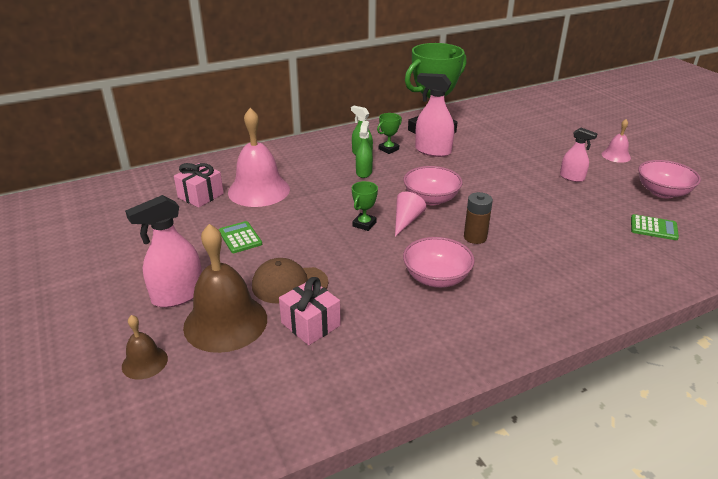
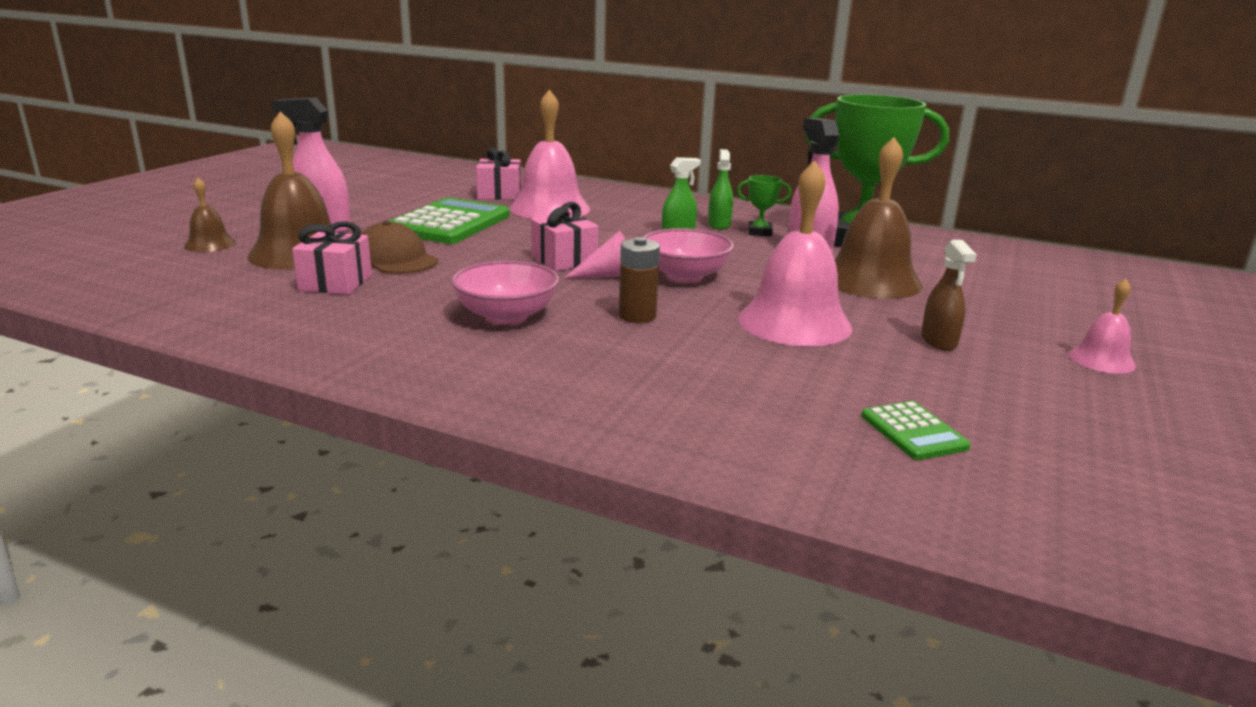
camera: 50 degrees right, 10 degrees down
green calculator [219,221,262,253] -> green calculator [389,197,510,244], size x2.03
green trophy [352,181,378,231] -> pink gift [531,202,598,271]
pink spray bottle [560,128,598,182] -> brown spray bottle [921,240,977,351]
pink bowl [638,160,701,198] -> none
none -> pink bell [738,161,852,346]
none -> brown bell [835,137,923,299]

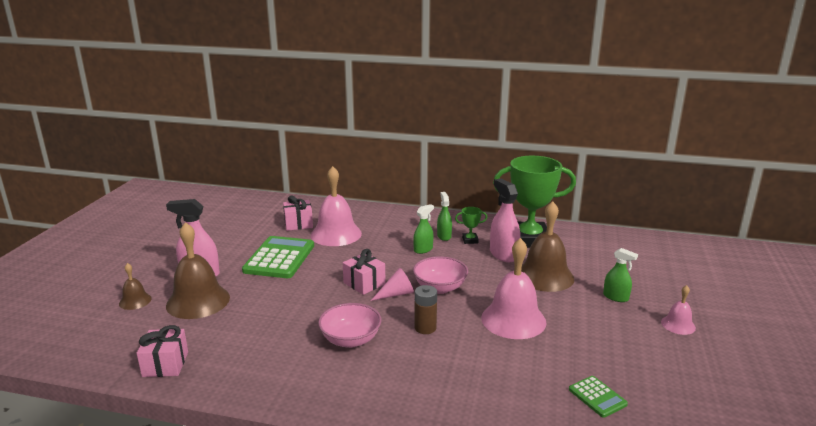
camera: 10 degrees left, 0 degrees up
pink gift [292,221,372,295] -> pink gift moved to [137,325,188,377]
brown cap [361,221,438,274] -> none
brown spray bottle [921,240,977,351] -> none
none -> green spray bottle [603,248,638,302]

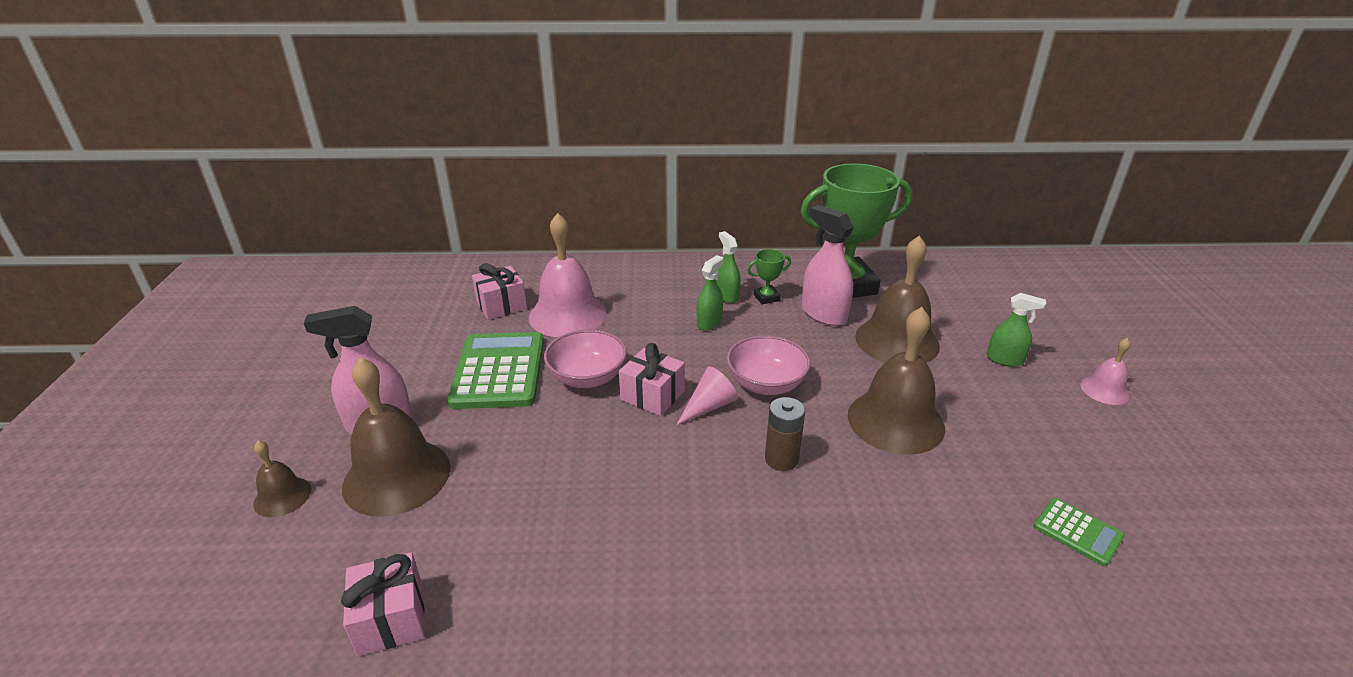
camera: 15 degrees left, 10 degrees up
pink bowl [318,303,381,348] -> pink bowl moved to [544,330,627,388]
pink bell [481,238,547,339] -> brown bell [848,307,945,455]

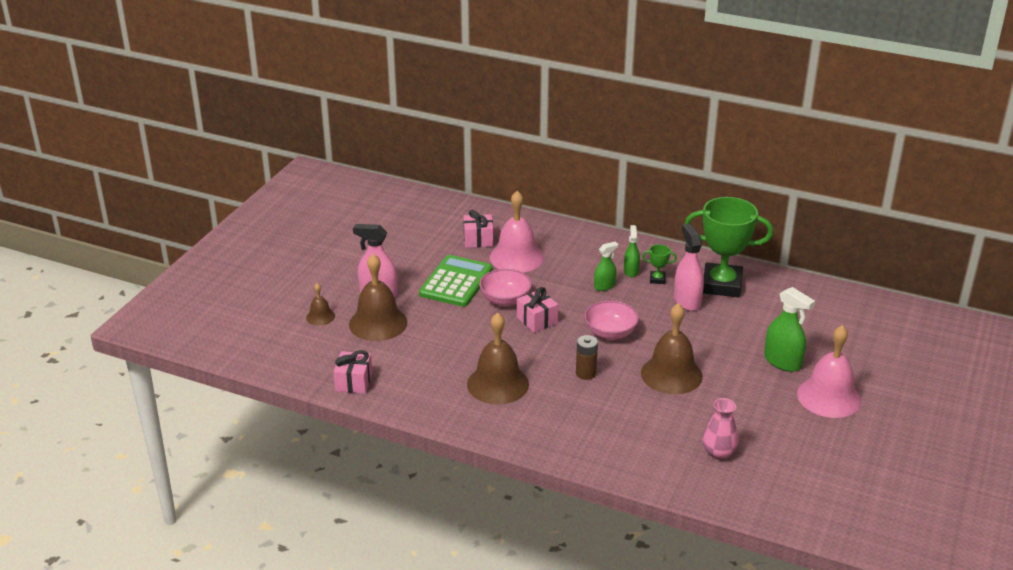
camera: 25 degrees right, 0 degrees up
pink cone [677,366,738,425] -> none
brown bell [855,235,940,363] -> brown bell moved to [467,313,529,404]
green spray bottle [987,293,1046,367] -> green spray bottle [764,287,815,372], size x1.62
green calculator [1034,498,1125,566] -> pink vase [702,398,738,460]
pink bell [1080,338,1131,405] -> pink bell [797,325,861,418], size x2.01

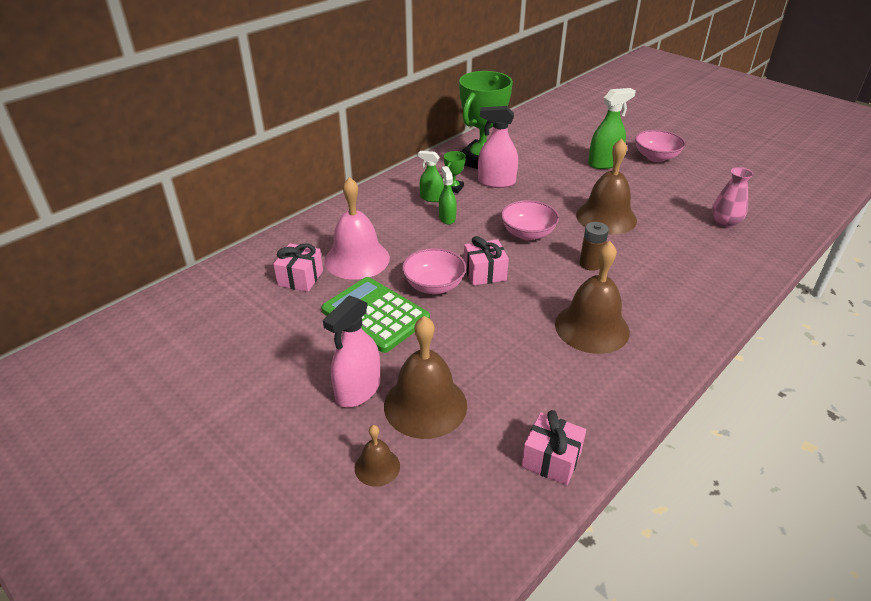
camera: 70 degrees left, 5 degrees up
pink bell [797,325,861,418] -> pink bowl [635,130,685,162]

